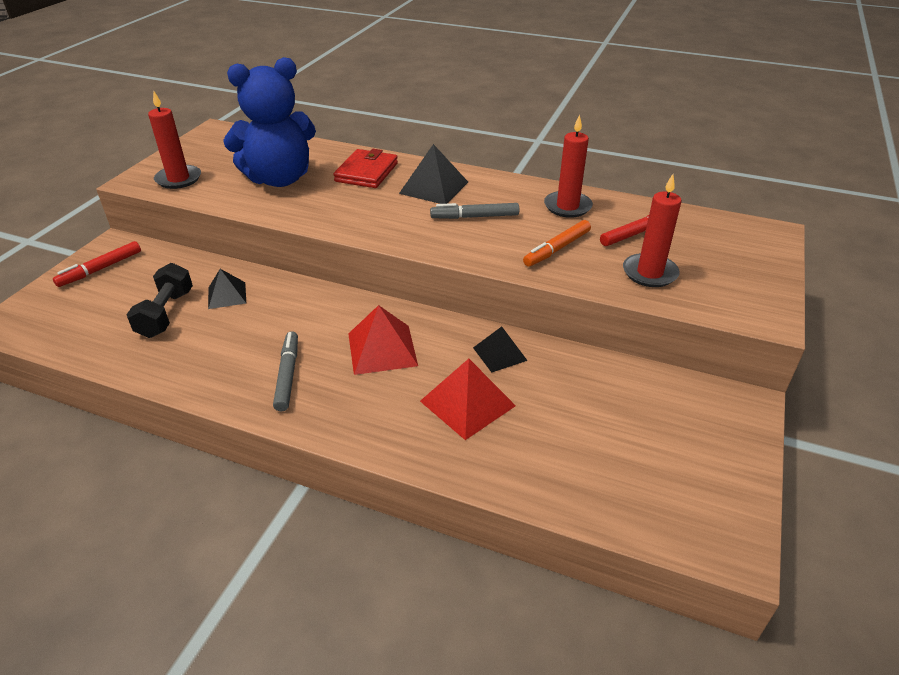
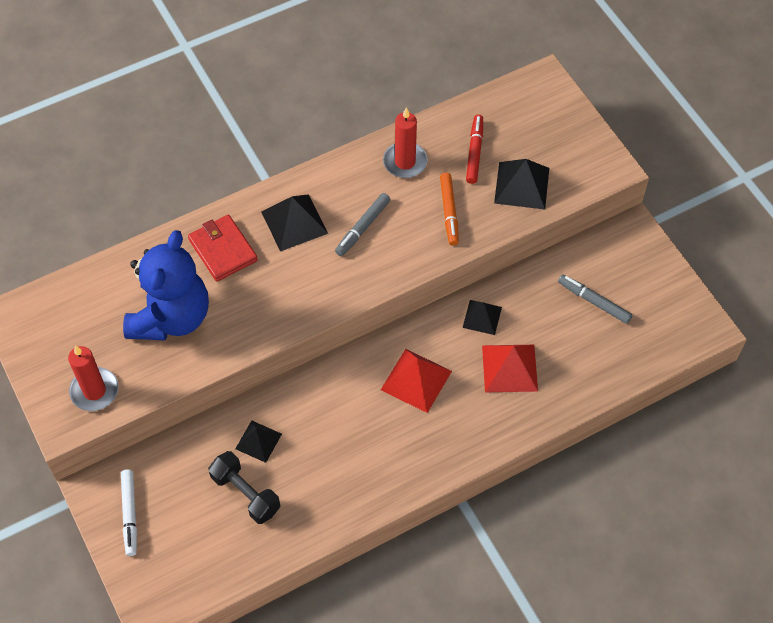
camera: 50 degrees left, 20 degrees up
red marker [53,241,141,287] -> white marker [121,469,137,556]
grey marker [273,331,298,411] -> grey marker moved to [558,274,632,324]
red candle [623,174,681,287] -> black pyramid [494,159,549,209]

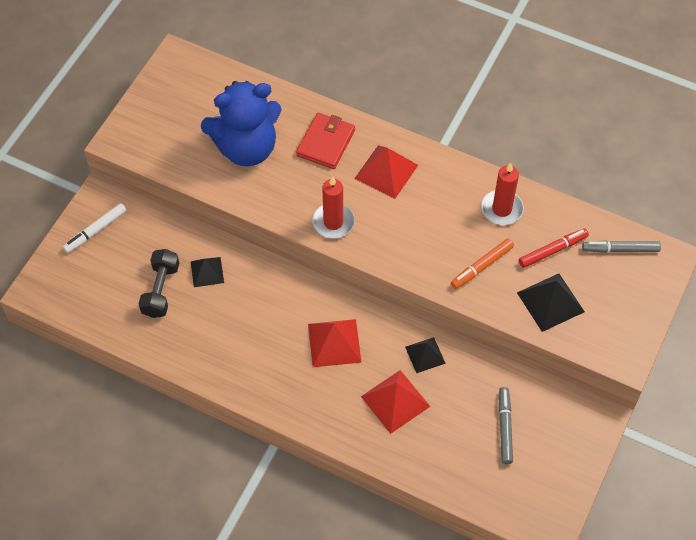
camera: 55 degrees right, 0 degrees up
red candle [68,346,118,411] -> red candle moved to [312,176,355,238]
black pyramid [261,194,328,251] -> red pyramid [354,145,418,199]
grey marker [335,193,390,256] -> grey marker moved to [582,240,661,253]

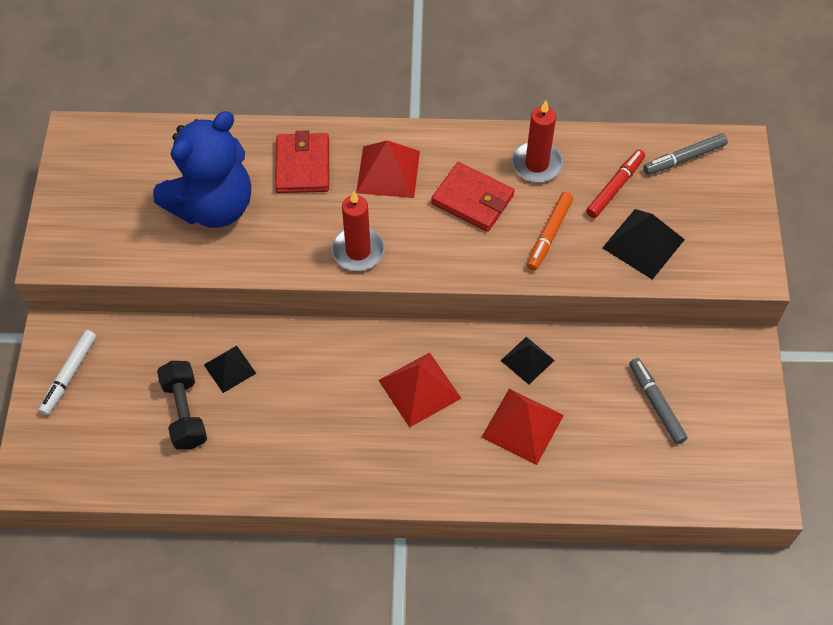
camera: 25 degrees left, 0 degrees up
none -> red wallet [431,162,515,232]

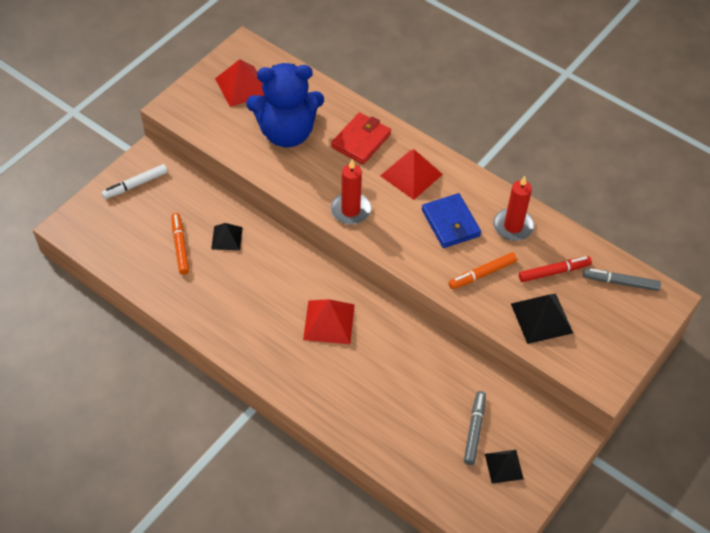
camera: 35 degrees right, 5 degrees down
black dumbbell [157,361,207,449] -> orange marker [171,213,189,275]
red wallet [431,162,515,232] -> blue wallet [422,193,481,248]
red pyramid [481,389,564,465] -> red pyramid moved to [215,59,264,107]
black pyramid [501,337,555,384] -> black pyramid moved to [485,450,524,484]

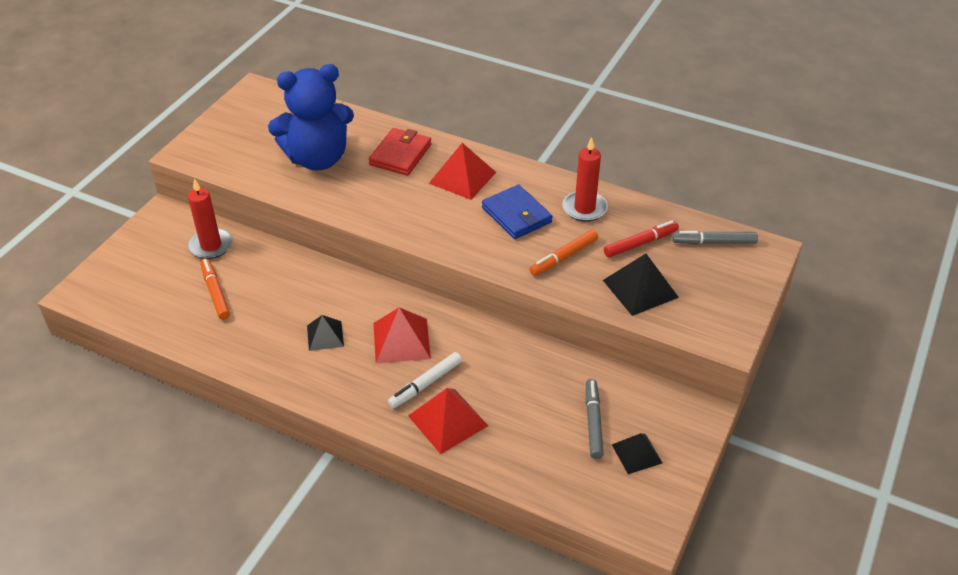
camera: 10 degrees left, 10 degrees down
white marker [101,164,168,199] -> white marker moved to [388,352,462,408]
black pyramid [211,223,243,250] -> black pyramid moved to [307,315,344,351]
red pyramid [215,59,264,107] -> red pyramid moved to [408,388,488,454]
red candle [331,159,371,225] -> red candle moved to [188,178,233,259]

